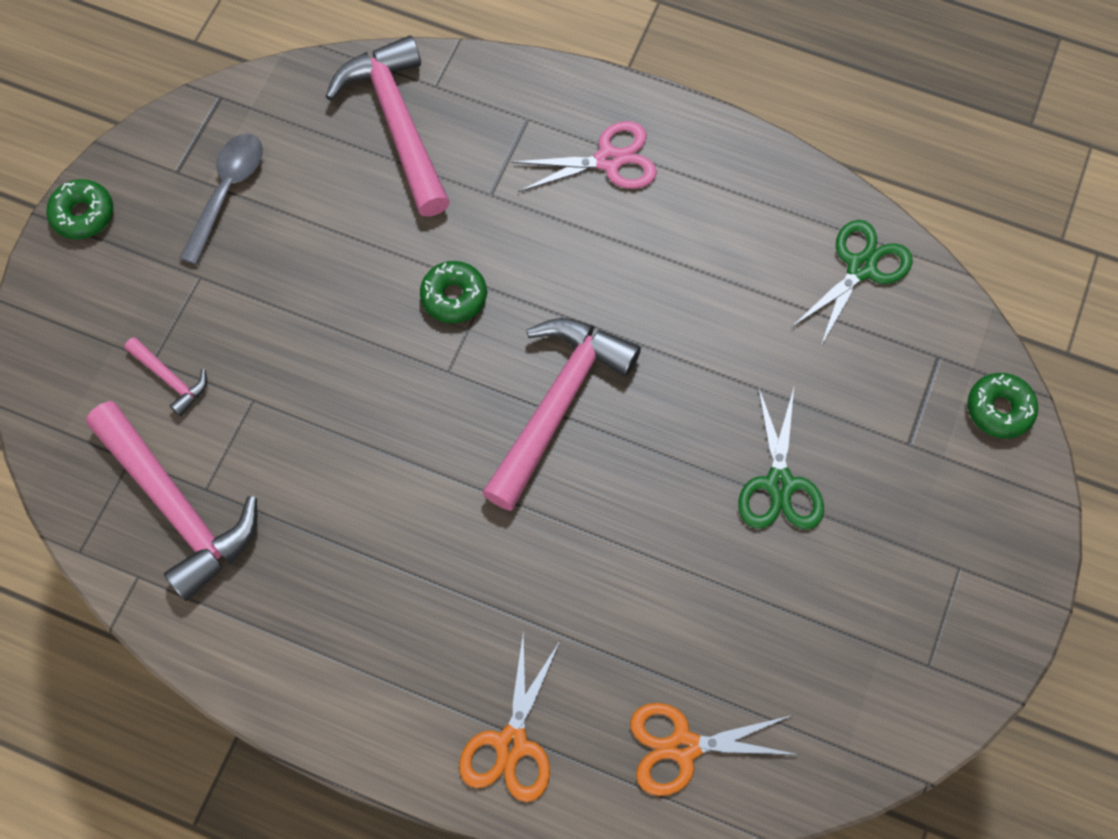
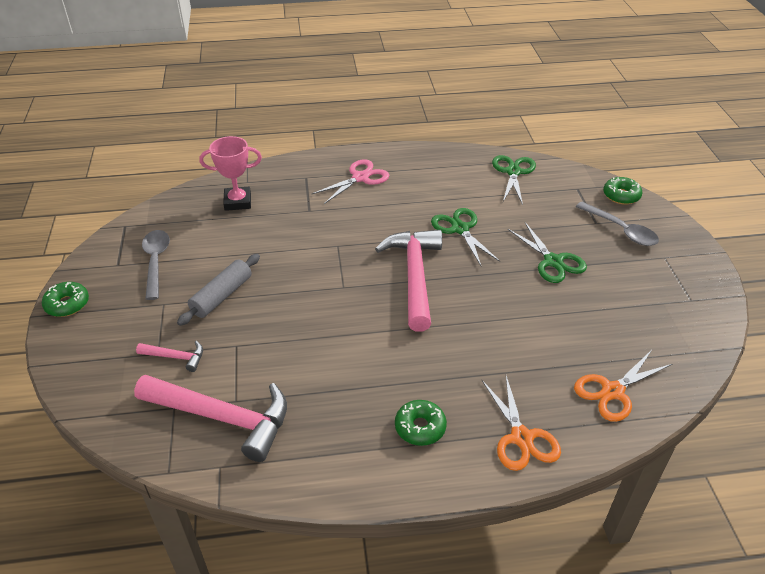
camera: 30 degrees left, 25 degrees down
pink hammer [325,35,450,217] -> pink trophy [200,136,262,211]
green donut [420,261,487,323] -> green donut moved to [395,400,447,446]
none -> grey rolling pin [177,254,260,326]
none -> green scissors [431,208,500,266]
none -> grey spoon [576,202,659,246]

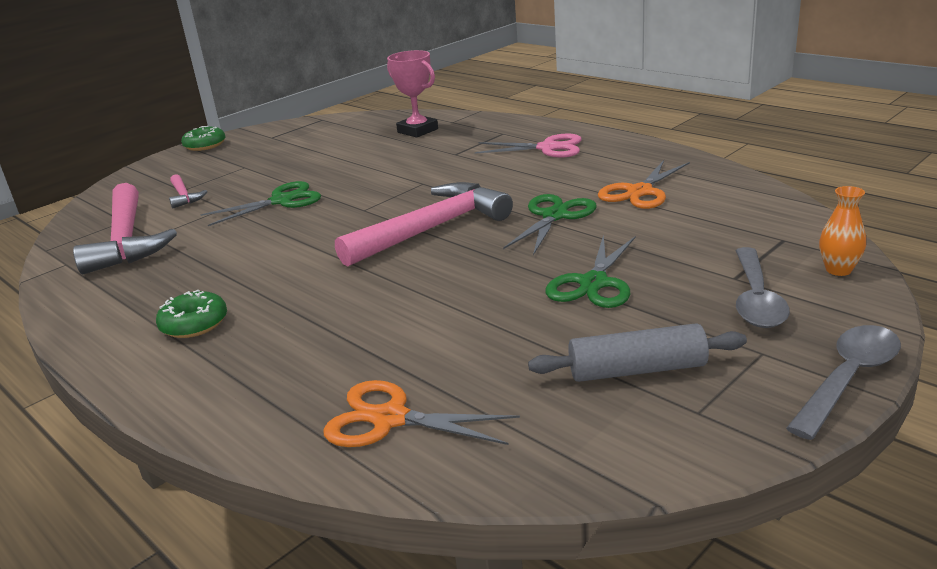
camera: 55 degrees right, 15 degrees down
grey spoon [142,230,170,300] -> grey spoon moved to [786,325,901,440]
grey rolling pin [177,254,260,326] -> grey rolling pin moved to [528,323,747,382]
orange scissors [482,376,561,471] -> orange scissors moved to [598,160,690,209]
green scissors [492,155,536,205] -> green scissors moved to [200,181,321,226]
green donut [603,177,642,205] -> orange vase [819,186,866,276]

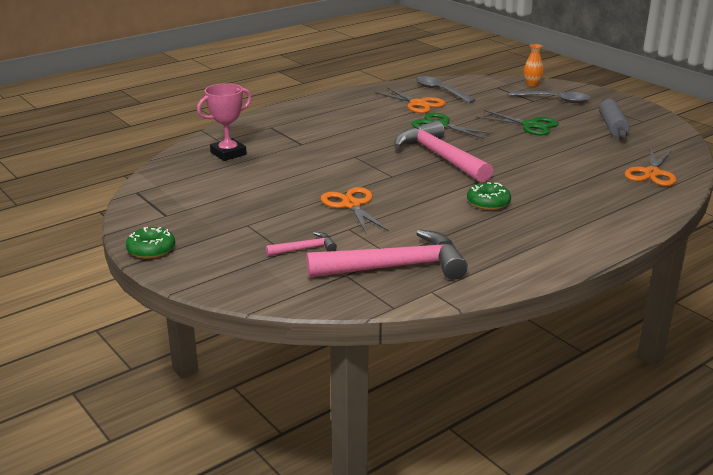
camera: 85 degrees left, 0 degrees up
green donut [156,289,227,338] -> green donut moved to [467,182,511,210]
green scissors [200,181,321,226] -> orange scissors [321,187,389,235]
pink scissors [475,134,582,158] -> none
grey spoon [786,325,901,440] -> grey spoon moved to [416,76,476,103]

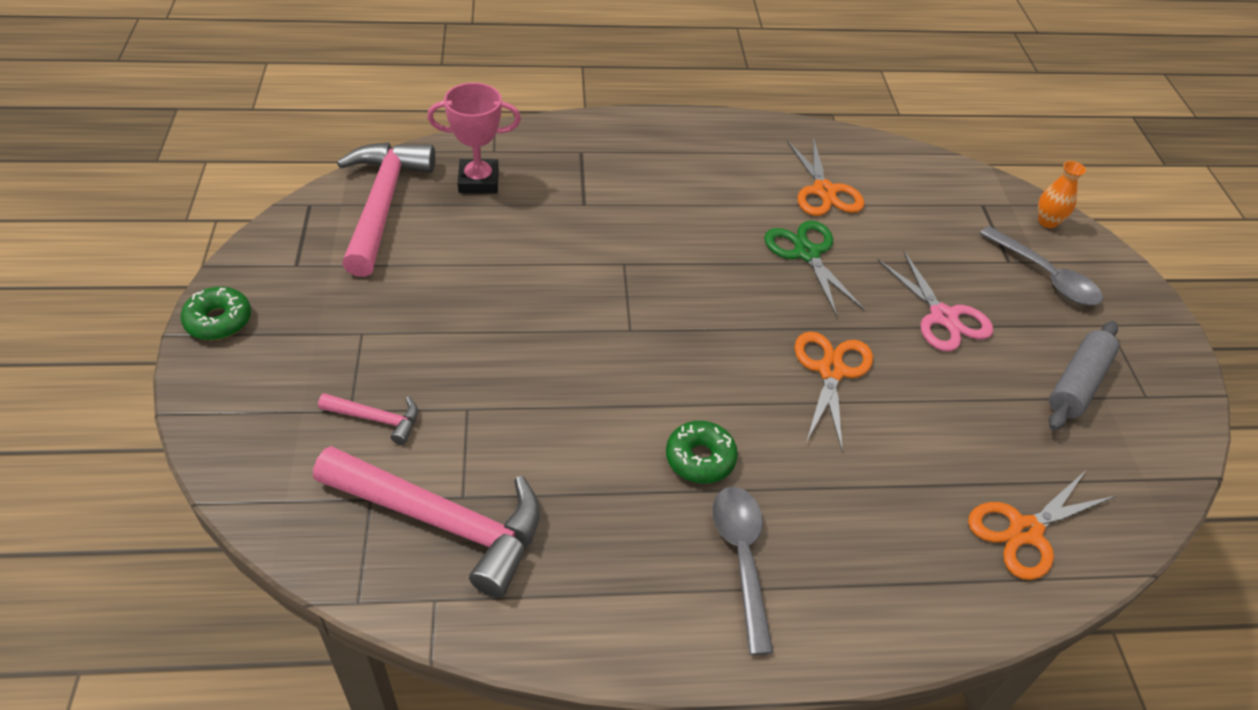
camera: 30 degrees right, 20 degrees up
orange scissors [321,187,389,235] -> orange scissors moved to [795,331,873,451]
pink hammer [394,120,493,183] -> pink hammer moved to [337,142,435,277]
grey spoon [416,76,476,103] -> grey spoon moved to [712,487,773,655]
green scissors [476,110,559,135] -> pink scissors [878,250,993,352]

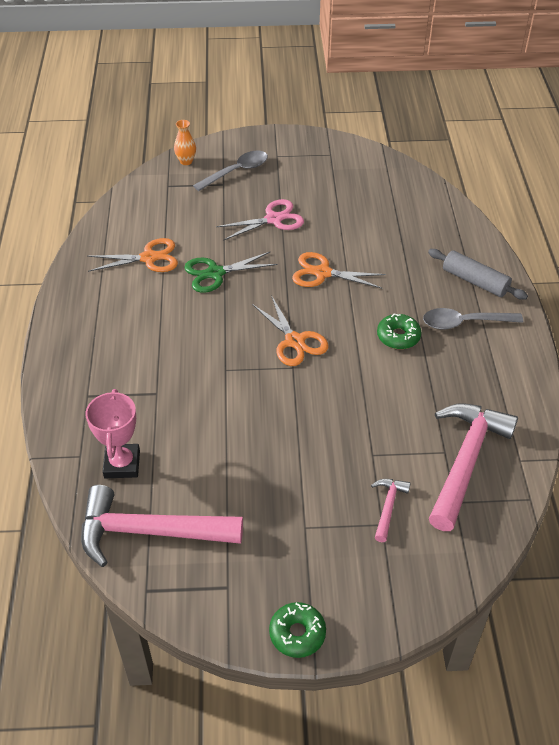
camera: 85 degrees left, 0 degrees up
orange scissors [968,471,1116,580] -> orange scissors moved to [252,295,329,366]
grey rolling pin [1049,321,1119,431] -> grey rolling pin moved to [428,249,528,300]

